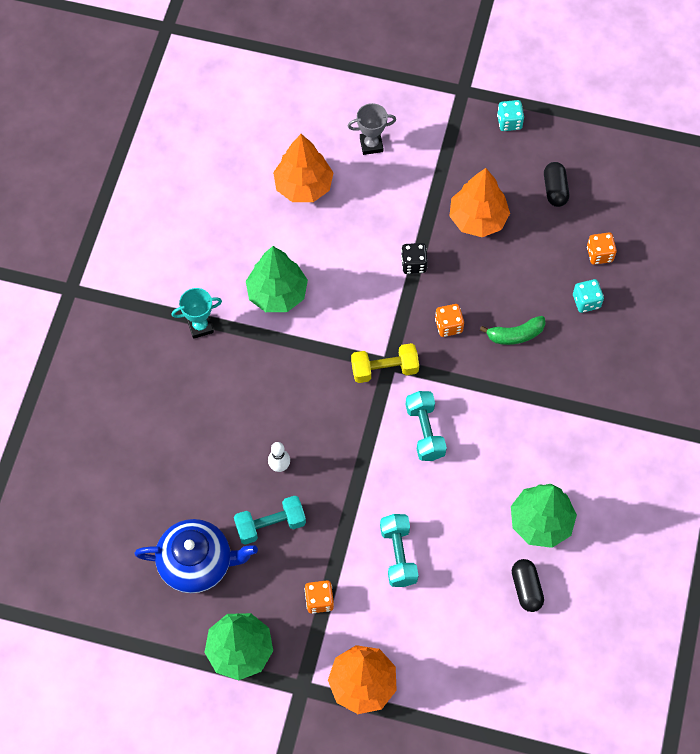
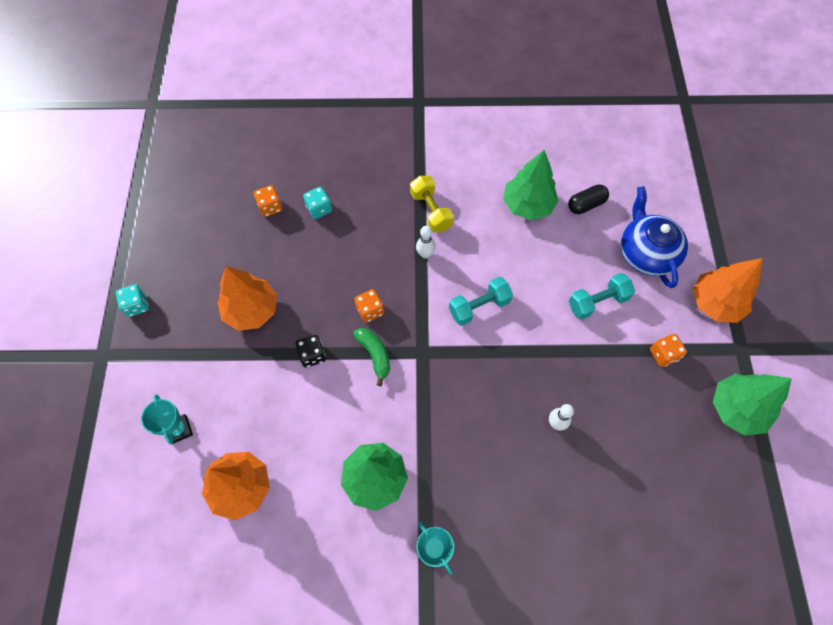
camera: 105 degrees left, 0 degrees up
blue teapot [134,519,258,593] -> blue teapot moved to [621,186,688,288]
turquoise dumbbell [234,496,306,545] -> none
grey trophy [348,103,396,155] -> turquoise trophy [141,394,193,445]
yellow dumbbell [351,343,419,383] -> yellow dumbbell moved to [410,176,454,233]
green banana [480,316,546,345] -> green banana moved to [353,328,390,386]
black capsule [544,162,569,207] -> none
none -> white bowling pin [416,226,436,259]

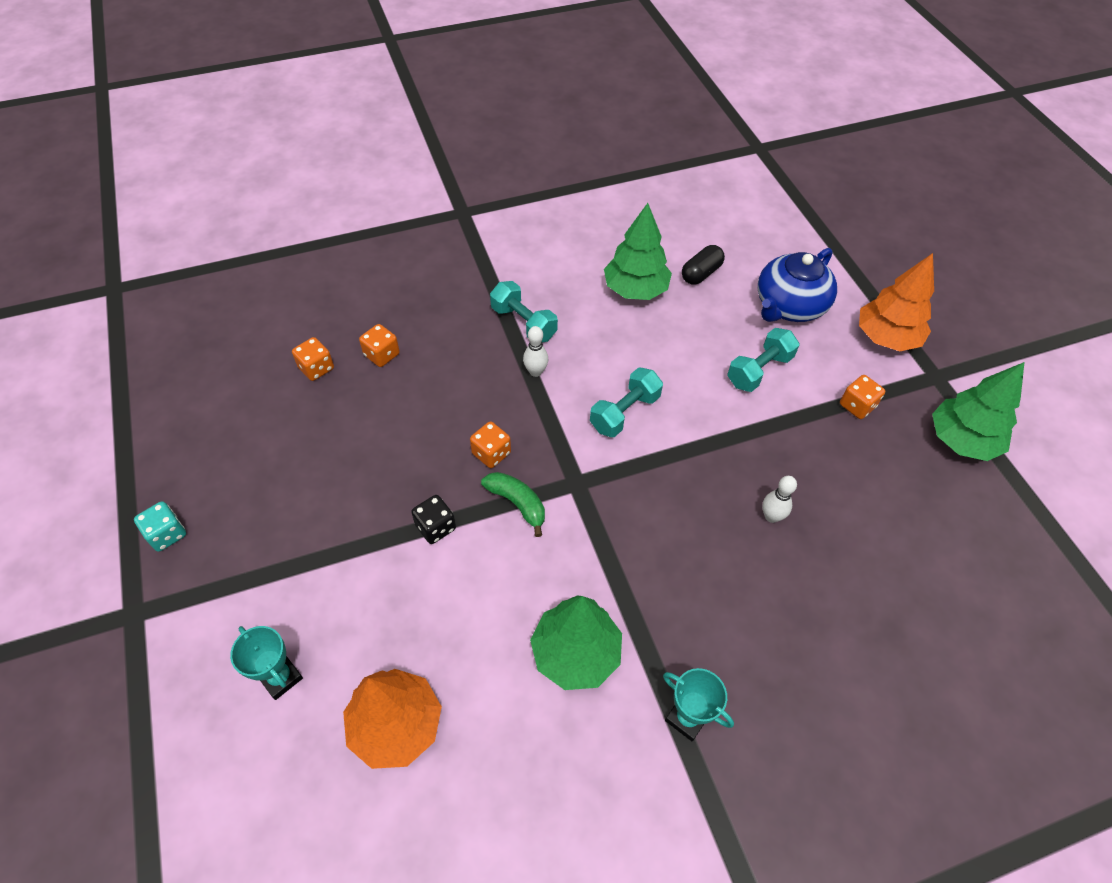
camera: 20 degrees left, 10 degrees down
orange tree [217,266,277,331] -> none
turquoise dice [303,187,332,219] -> orange dice [359,324,400,367]
yellow dumbbell [410,176,454,233] -> turquoise dumbbell [490,281,558,343]
blue teapot [621,186,688,288] -> blue teapot turned 105 degrees counterclockwise [758,248,837,322]

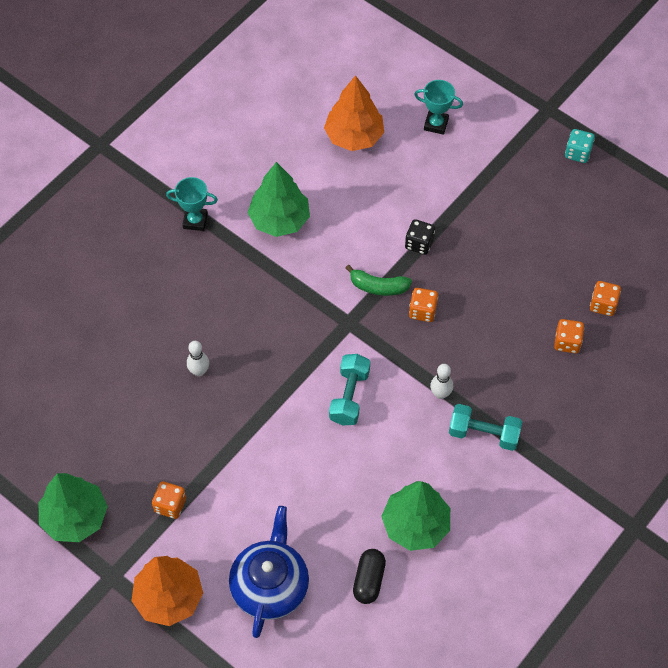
camera: 150 degrees right, 5 degrees up
turquoise dumbbell [727,328,799,392] -> none

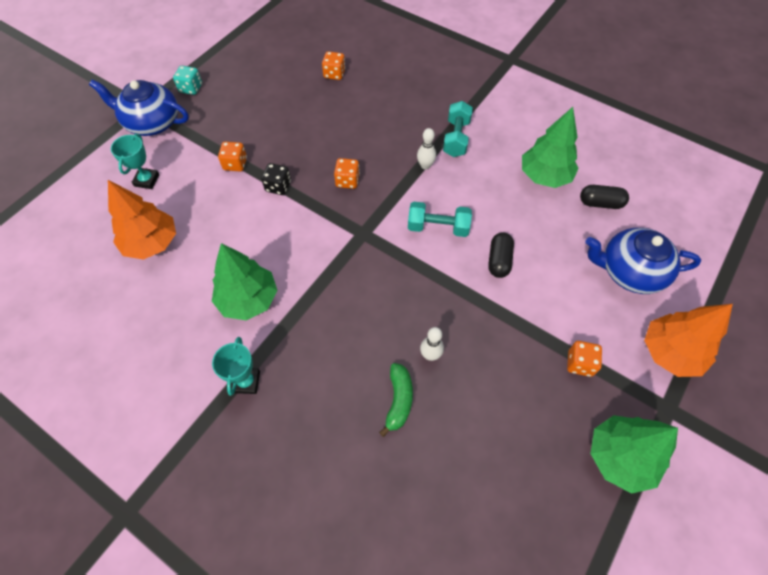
camera: 95 degrees left, 0 degrees up
green banana [346,265,412,296] -> green banana moved to [379,363,413,437]
orange dice [554,319,584,353] -> orange dice moved to [218,142,247,171]
none -> blue teapot [89,79,189,136]
none -> black capsule [488,232,514,278]

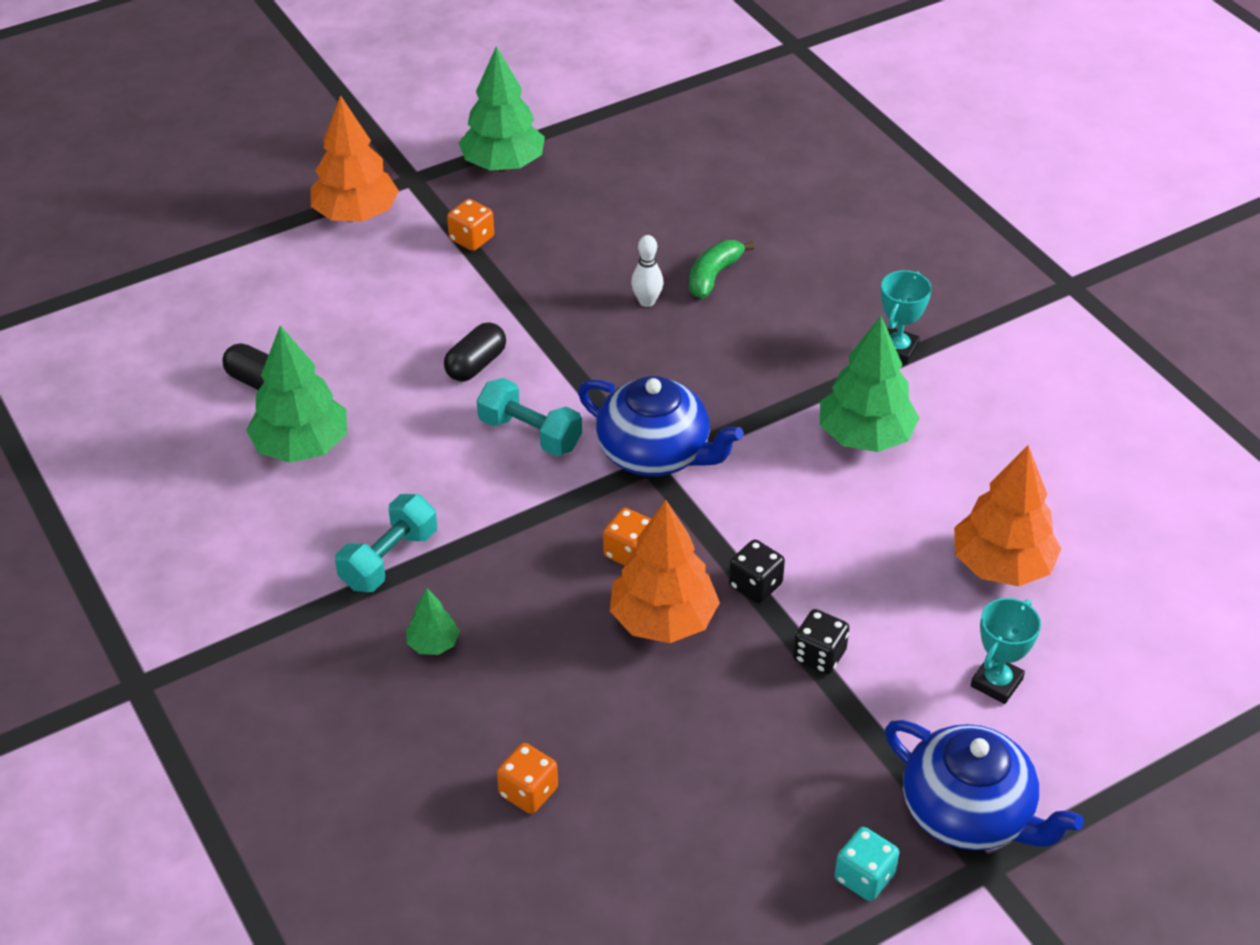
camera: 155 degrees left, 15 degrees down
orange dice [218,142,247,171] -> black dice [793,609,850,674]
white bowling pin [417,128,436,170] -> none
blue teapot [585,228,701,294] -> blue teapot moved to [578,376,744,476]
none -> green tree [406,588,460,655]
none -> orange tree [610,500,720,643]

